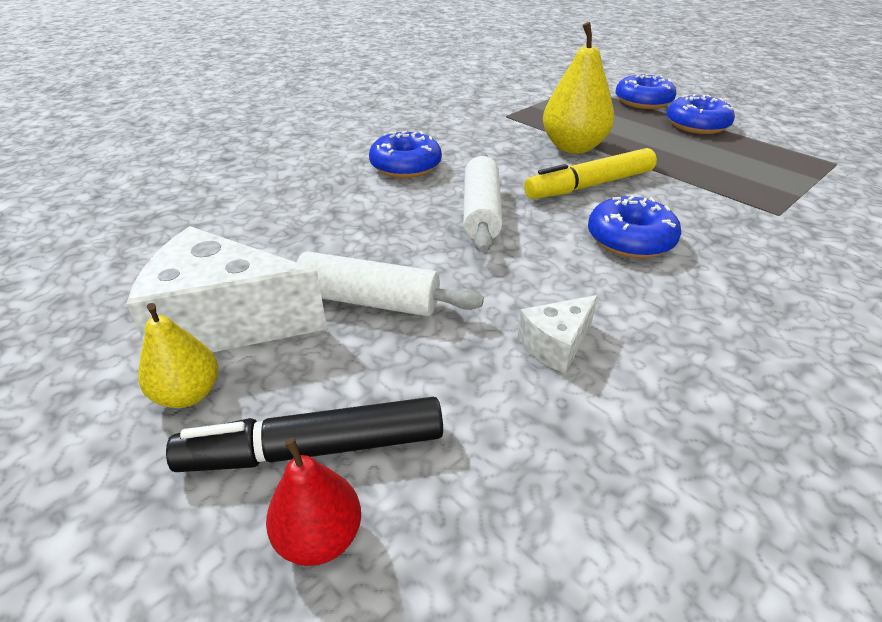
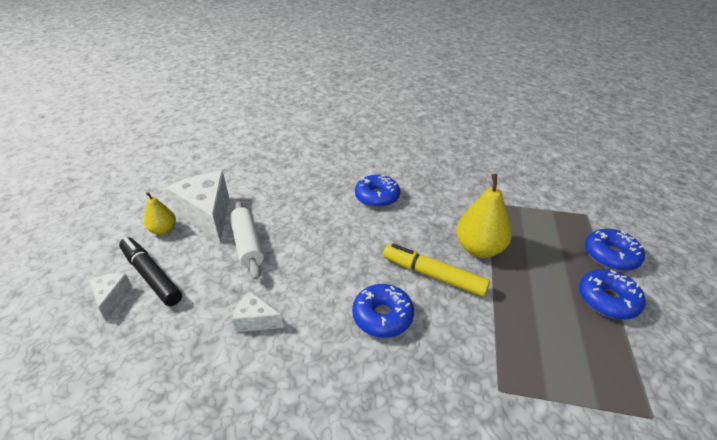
camera: 55 degrees right, 0 degrees up
red pear [266,438,361,566] -> white cheese [89,273,132,321]
white rolling pin [463,152,503,253] -> none

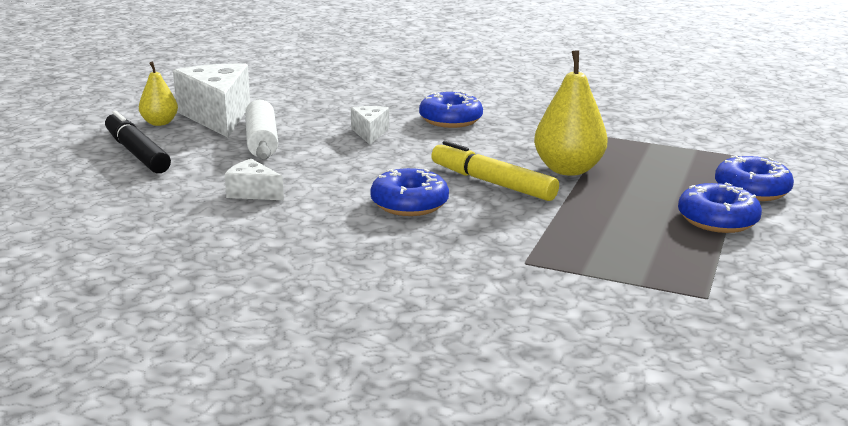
camera: 10 degrees right, 15 degrees down
white cheese [89,273,132,321] -> white cheese moved to [351,106,389,145]

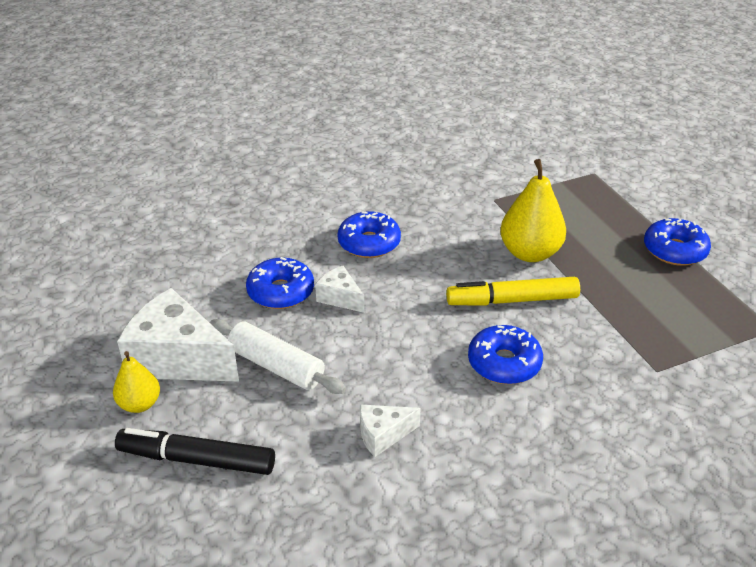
camera: 45 degrees left, 15 degrees up
blue donut [715,155,794,201] -> blue donut moved to [246,257,314,309]

